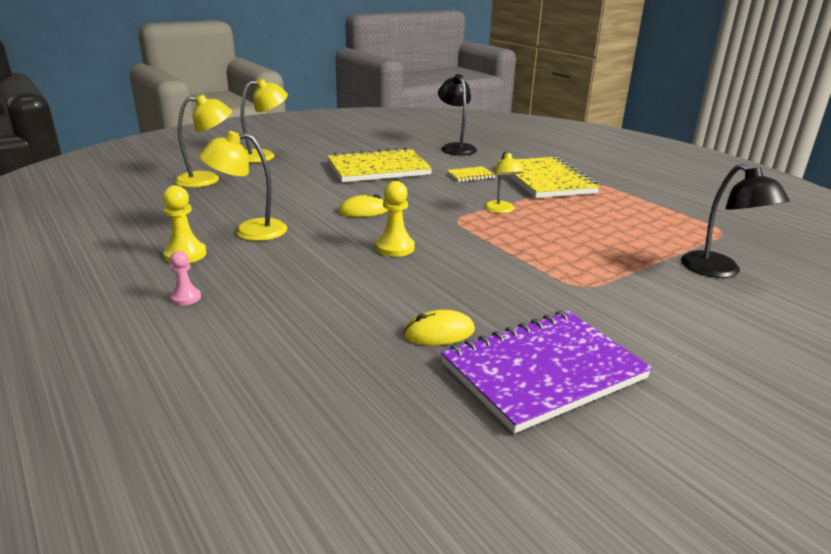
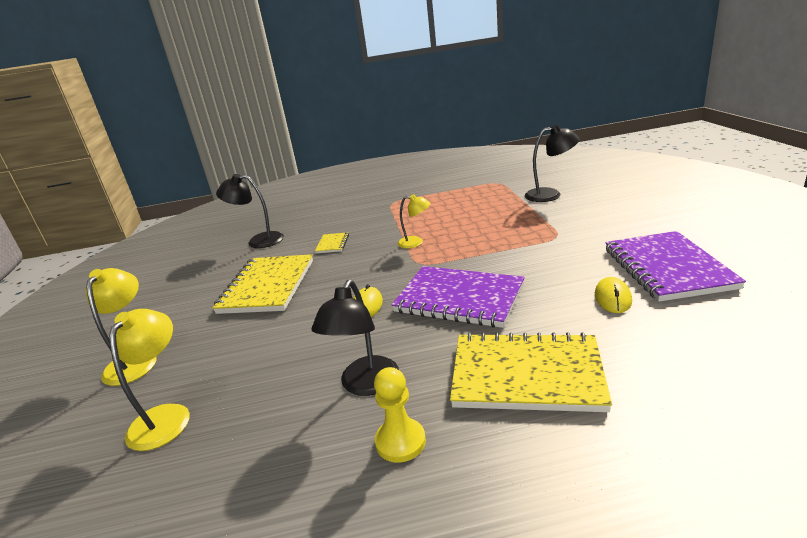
camera: 60 degrees left, 0 degrees up
pink pawn [170,251,201,305] -> none
yellow lamp [199,131,287,241] -> black lamp [311,280,399,396]
yellow pawn [376,181,415,257] -> purple notebook [392,266,525,328]
yellow notebook [498,156,600,198] -> yellow notebook moved to [450,332,612,412]

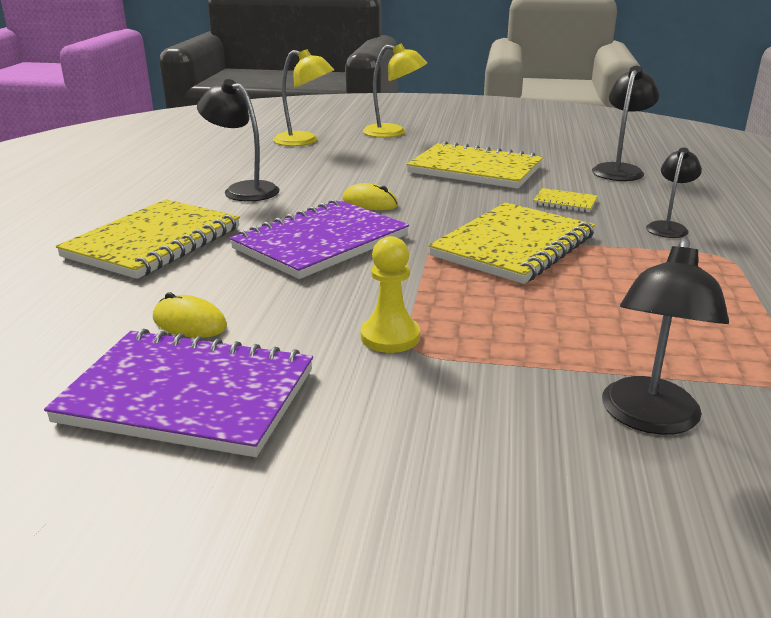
camera: 105 degrees right, 0 degrees up
yellow pawn [374,367,426,463] -> yellow pawn moved to [361,236,420,353]
yellow lamp [397,194,431,249] -> yellow notebook [428,202,595,284]
none -> black lamp [646,147,702,238]

